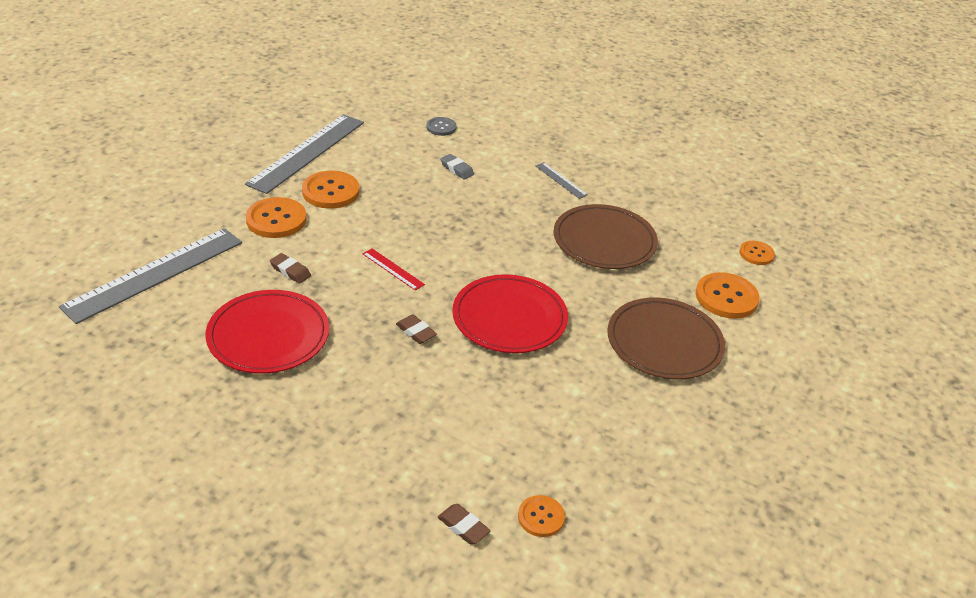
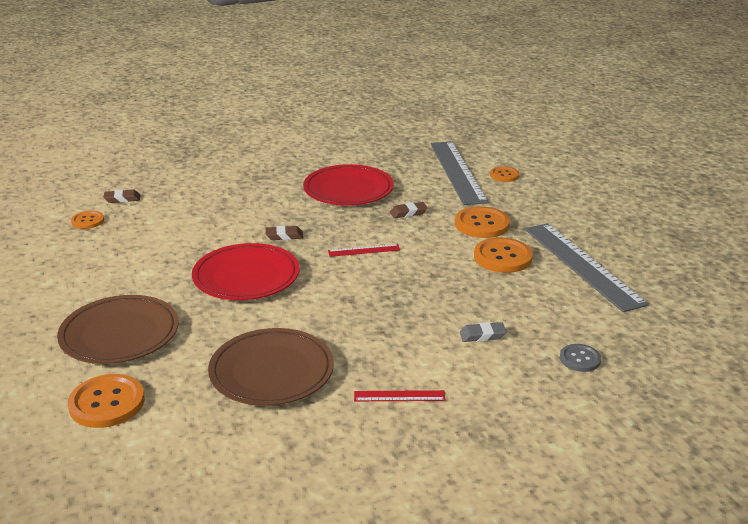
camera: 130 degrees right, 10 degrees down
grey ruler [535,162,588,199] -> red ruler [354,390,445,401]
orange button [739,241,775,265] -> orange button moved to [490,166,519,182]

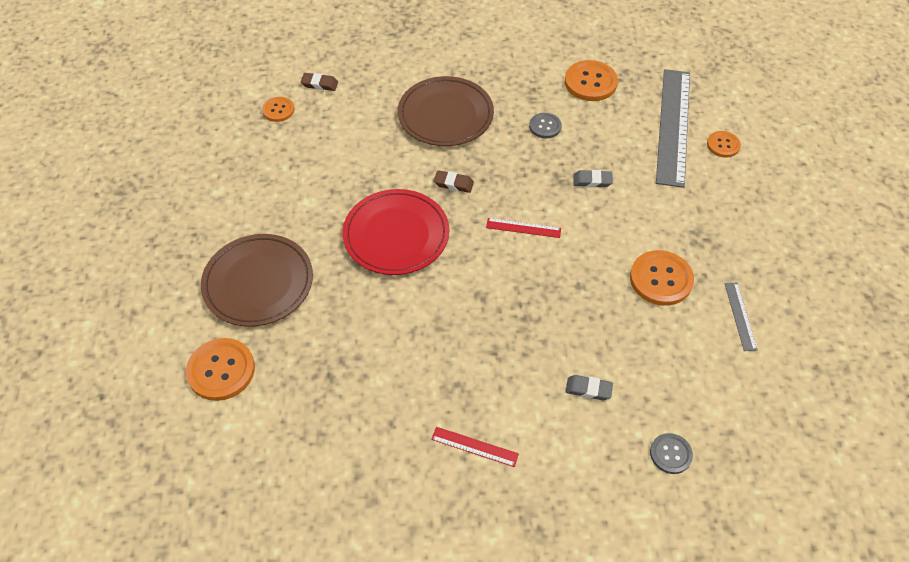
camera: 20 degrees right, 25 degrees up
brown plate [208,328,334,406] -> brown plate moved to [398,76,494,146]
red plate [303,164,394,205] -> grey button [529,113,562,138]
brown eraser [390,202,427,218] -> grey eraser [573,170,613,188]
orange button [455,206,510,238] -> orange button moved to [565,60,618,101]
grey ruler [525,223,649,312] -> grey ruler [725,283,758,351], size x0.43

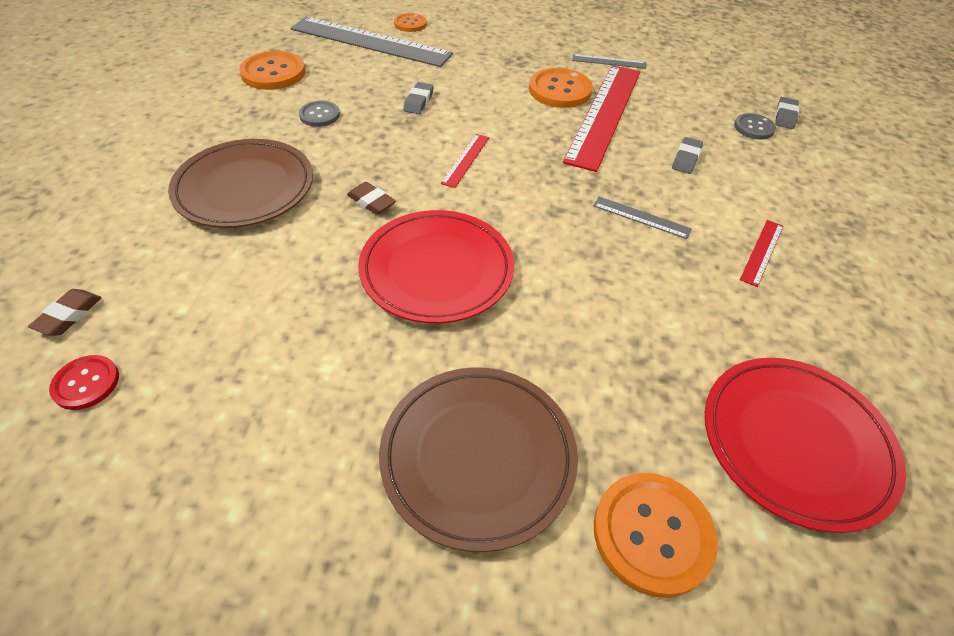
camera: 80 degrees left, 5 degrees down
orange button [262,97,294,122] -> red button [49,355,119,410]
brown eraser [434,170,474,193] -> brown eraser turned 75 degrees counterclockwise [347,182,396,215]
none -> red ruler [563,65,640,172]
none -> grey ruler [593,197,692,239]
none -> red plate [705,358,906,533]
none -> grey eraser [775,97,799,129]

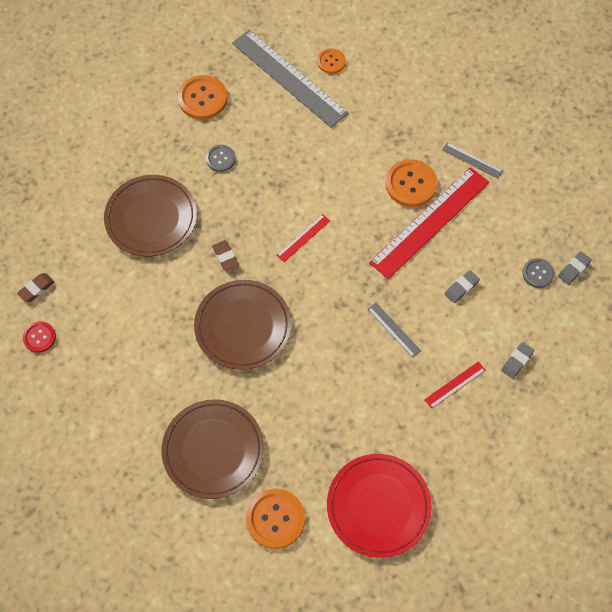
camera: 25 degrees right, 15 degrees up
red plate [358,210,514,323] -> brown plate [194,280,292,370]
grey eraser [403,82,434,114] -> grey eraser moved to [501,342,534,379]

